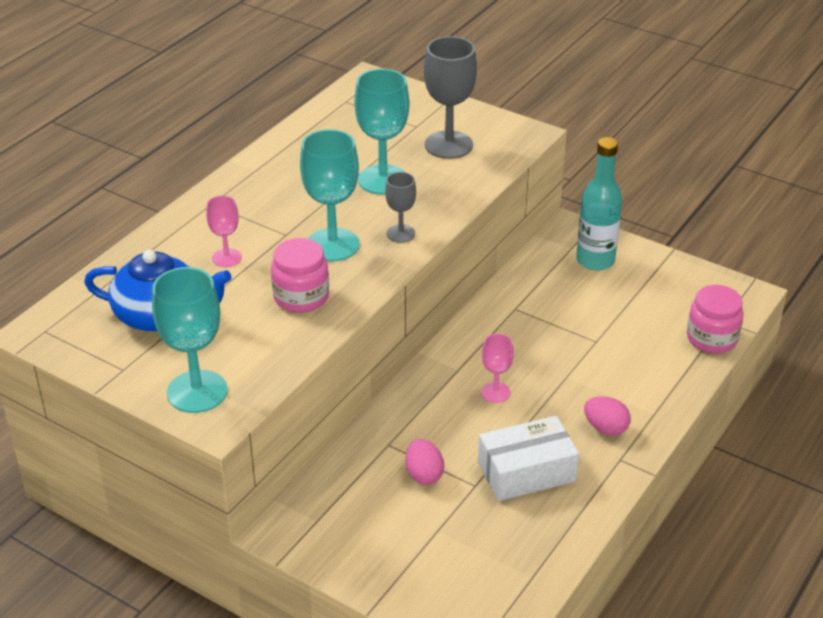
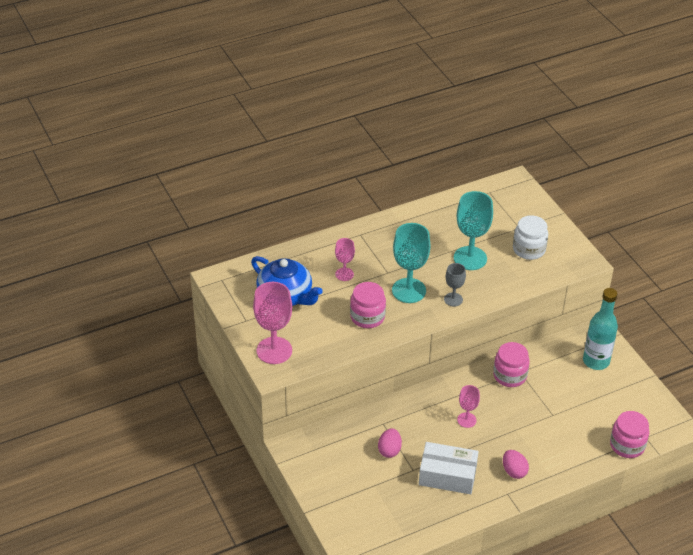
camera: 30 degrees right, 5 degrees up
turquoise goblet [152,267,228,413] -> pink goblet [253,282,292,364]
grey goblet [424,36,477,159] -> white jar [513,215,548,260]
none -> pink jar [493,342,530,387]

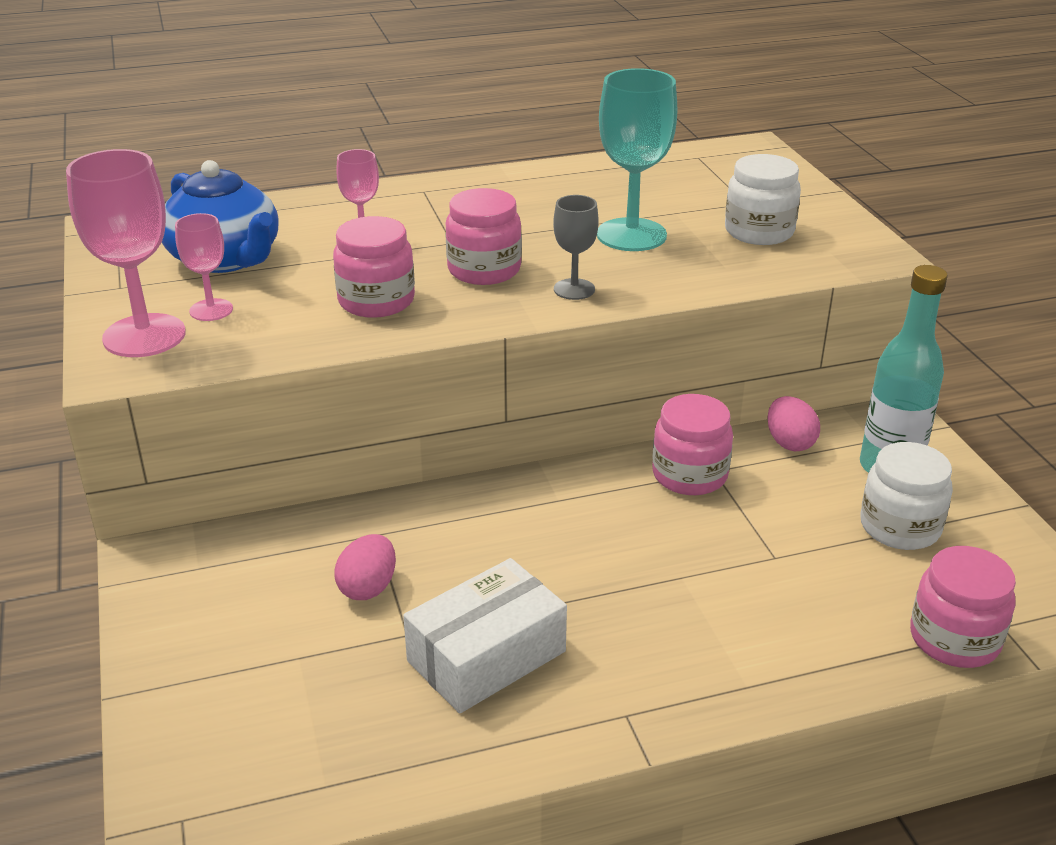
camera: 10 degrees right, 10 degrees down
turquoise goblet [392,223,431,303] -> pink jar [446,188,522,285]
white box [419,442,478,494] -> white box turned 60 degrees counterclockwise [403,558,567,714]
pink goblet [457,385,480,428] -> pink goblet moved to [175,213,233,321]
pink egg [503,450,529,479] -> pink egg moved to [767,396,820,451]
none -> white jar [861,442,953,550]

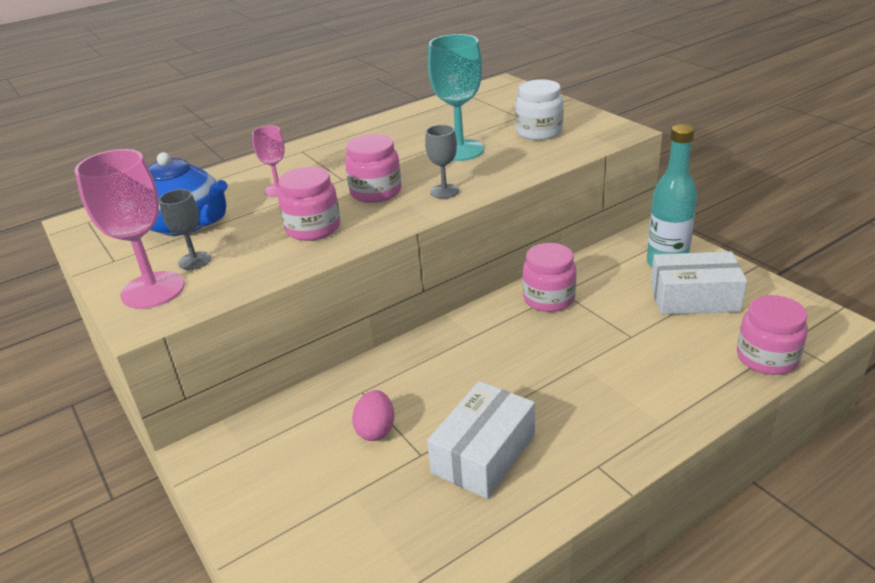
camera: 15 degrees left, 0 degrees up
pink goblet [175,213,233,321] -> grey goblet [159,189,211,270]
pink egg [767,396,820,451] -> none
white jar [861,442,953,550] -> white box [650,251,747,315]

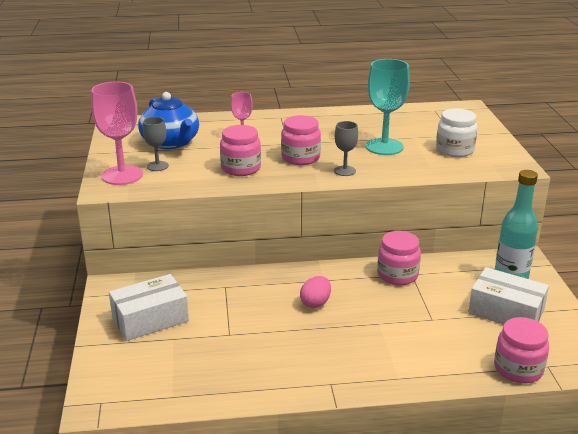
camera: 25 degrees right, 5 degrees down
pink egg [352,390,394,441] -> pink egg moved to [300,276,331,308]
white box [427,381,535,499] -> white box moved to [109,274,189,341]

